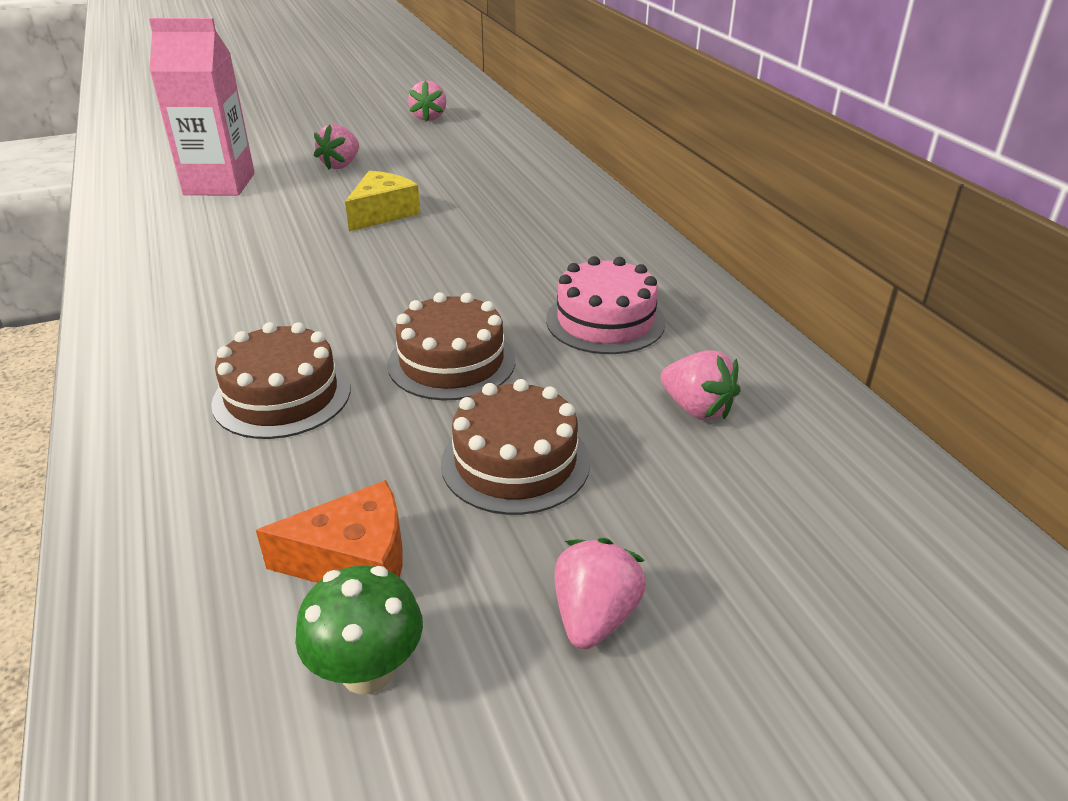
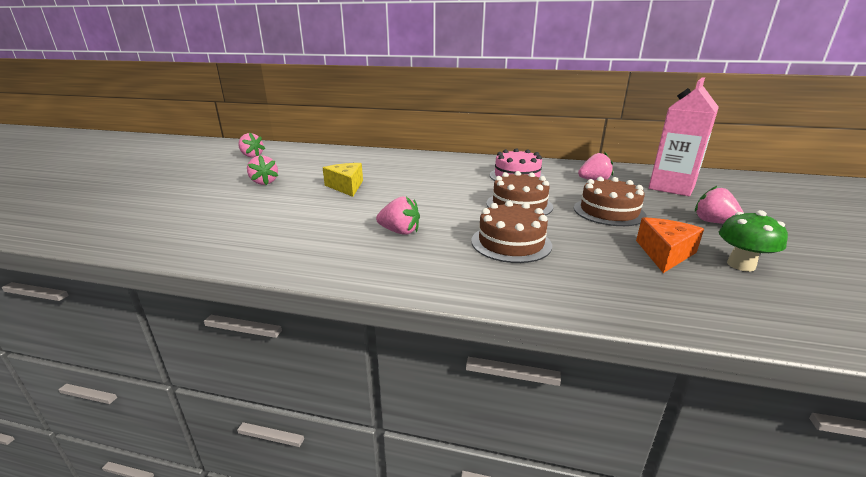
camera: 55 degrees left, 10 degrees down
pink carton [149,18,255,195] -> pink carton moved to [649,77,719,196]
none -> pink strawberry [376,196,420,235]

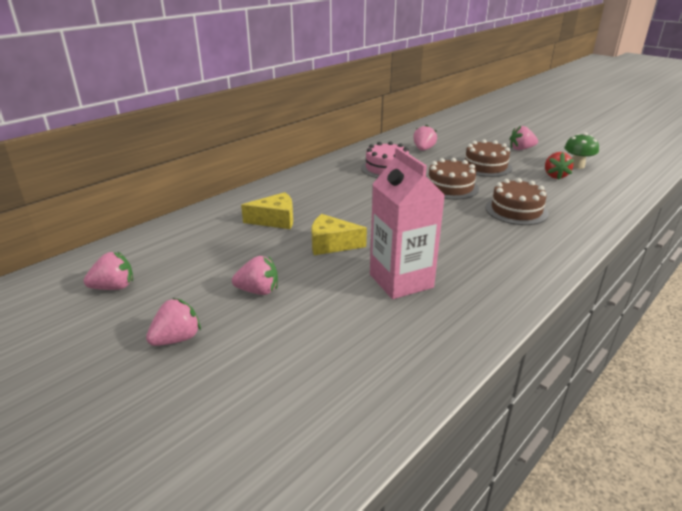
camera: 60 degrees left, 5 degrees up
pink strawberry [376,196,420,235] -> pink strawberry moved to [146,298,201,346]
orange cheese [636,217,704,273] -> red strawberry [545,152,574,180]
pink carton [649,77,719,196] -> pink carton moved to [370,147,445,299]
none -> yellow cheese [241,192,293,229]

